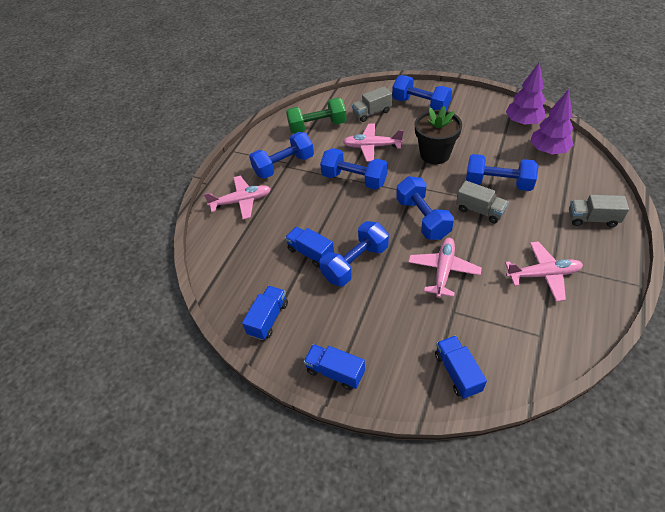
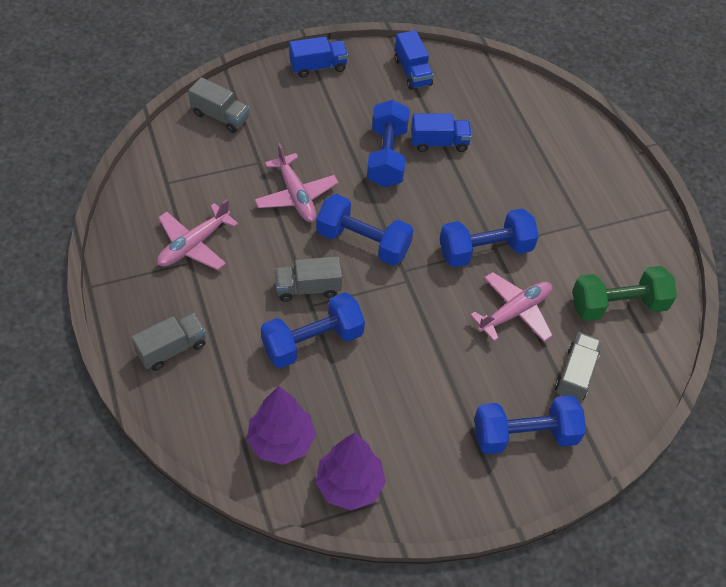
camera: 130 degrees right, 5 degrees up
pink plane [204,176,271,220] -> none
blue dumbbell [249,132,314,179] -> none
green dumbbell [286,98,347,134] -> green dumbbell turned 45 degrees clockwise [572,266,677,321]
black flower pot [415,106,462,164] -> none
blue truck [435,335,487,399] -> grey truck [188,77,250,133]

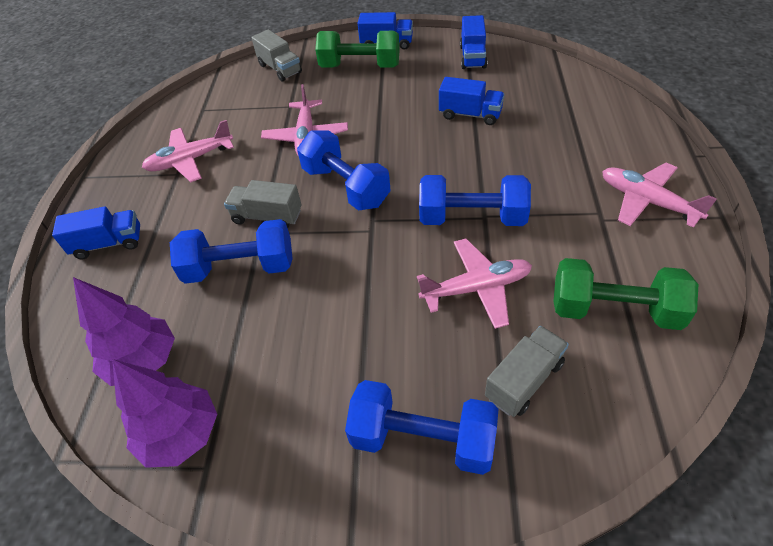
camera: 30 degrees right, 5 degrees down
grey truck [131,313,206,371] -> blue truck [52,206,140,259]
blue dumbbell [367,99,409,187] -> none
none -> green dumbbell [315,31,400,68]
none -> pink plane [602,163,717,228]

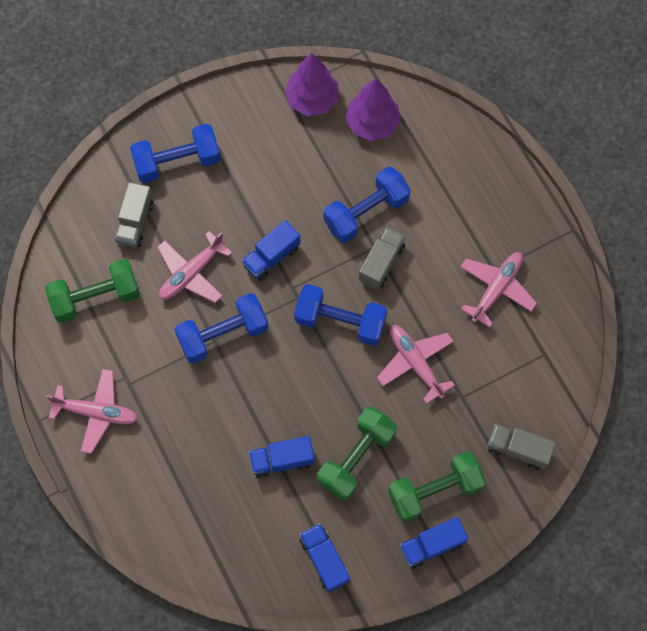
camera: 145 degrees right, 20 degrees up
blue truck [52,206,140,259] -> blue truck moved to [242,220,301,281]
grey truck [224,180,302,228] -> grey truck turned 45 degrees counterclockwise [359,227,406,290]
none -> green dumbbell [317,407,397,501]

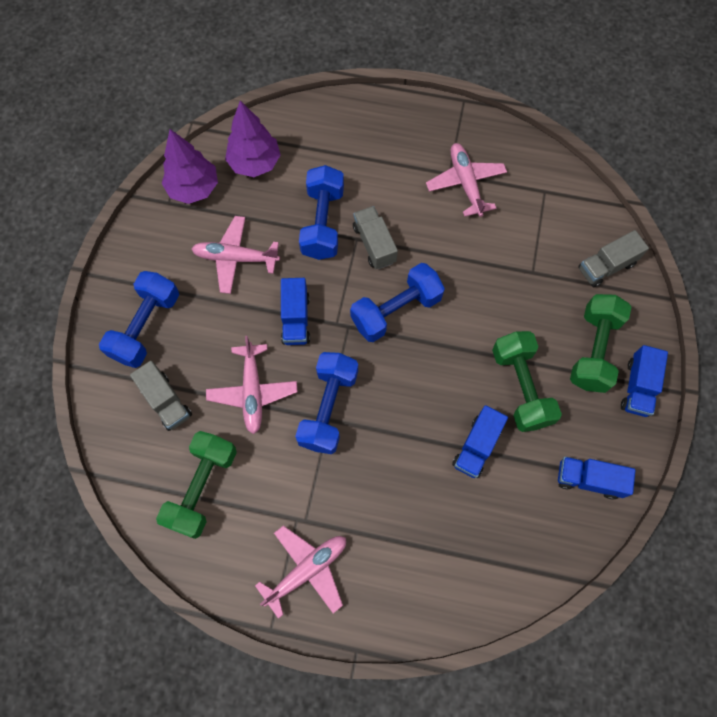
camera: 50 degrees left, 0 degrees up
pink plane [377,325,455,404] -> pink plane moved to [192,216,280,294]

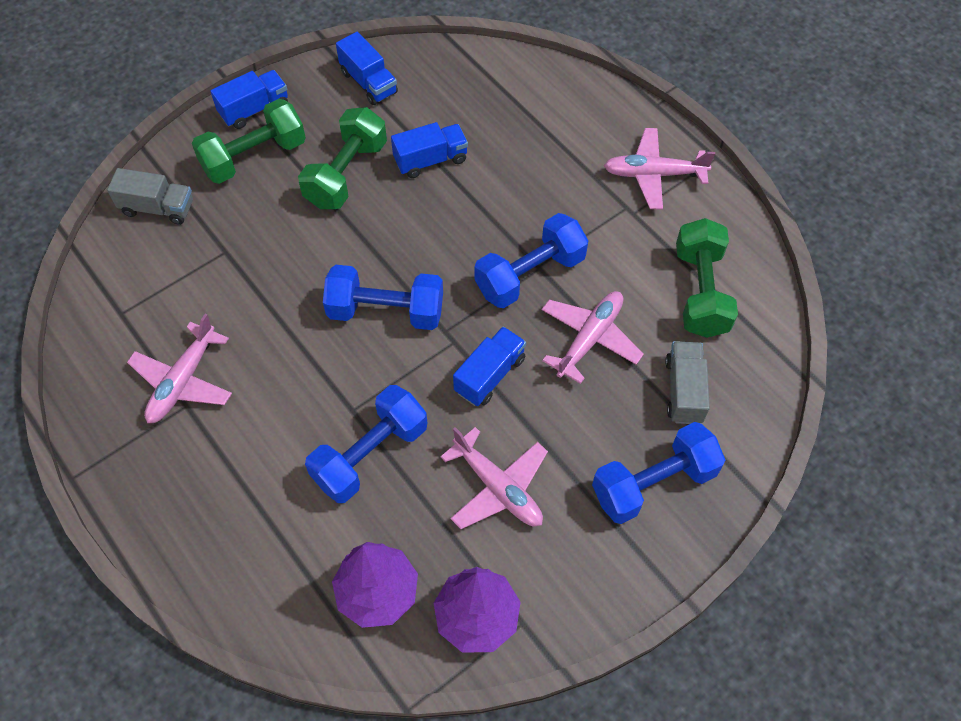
camera: 140 degrees left, 10 degrees down
green dumbbell [156,431,237,539] -> green dumbbell turned 60 degrees counterclockwise [676,218,738,338]
grey truck [353,206,398,269] -> none

